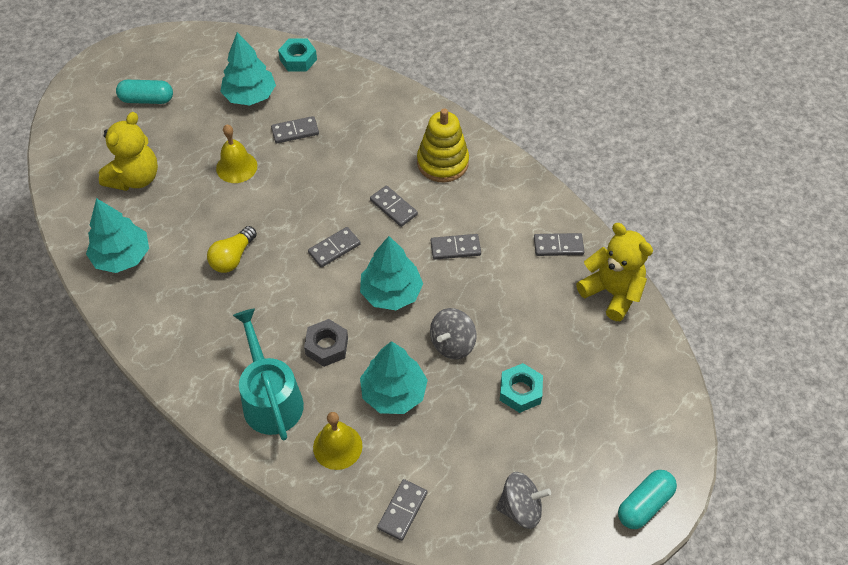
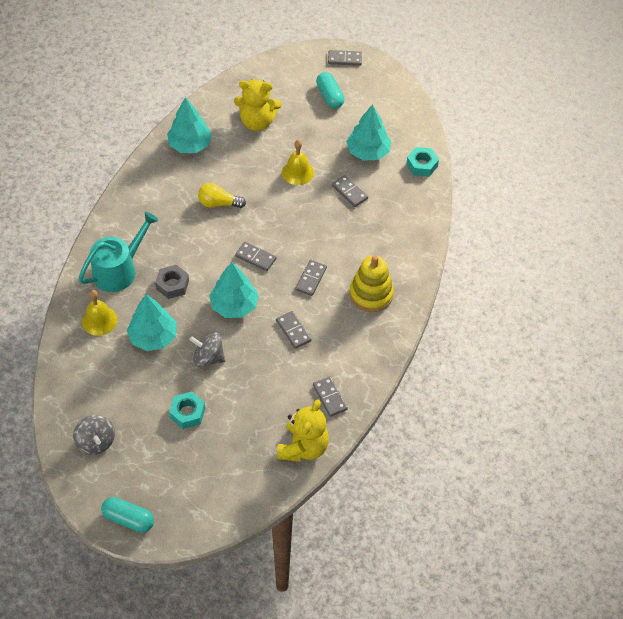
camera: 65 degrees right, 0 degrees up
grey domino [377,479,427,541] -> grey domino moved to [328,50,362,66]

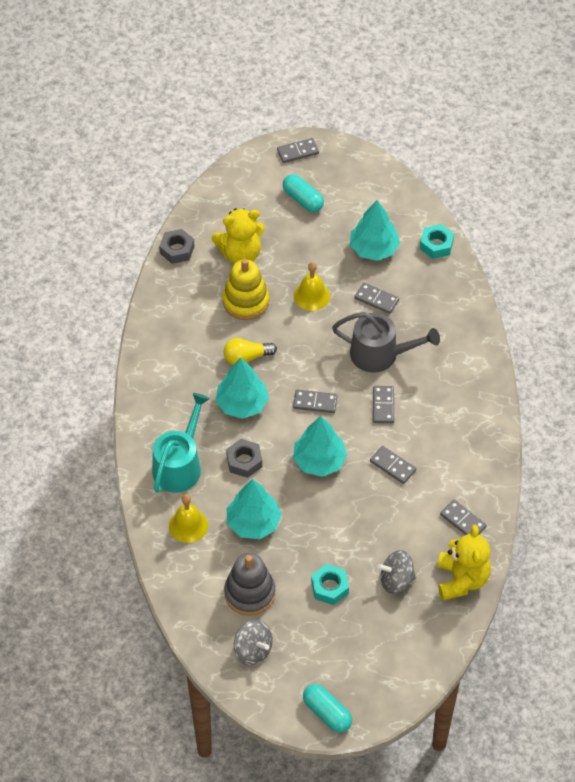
camera: 20 degrees left, 0 degrees up
turquoise capsule [101,497,154,532] -> turquoise capsule turned 45 degrees clockwise [303,684,352,732]
turquoise tree [167,97,212,153] -> turquoise tree moved to [215,358,269,419]
grey spinning top [189,332,225,367] -> grey spinning top moved to [377,550,416,594]
yellow stacking toy [349,255,394,312] -> yellow stacking toy moved to [223,259,269,320]
none -> grey nut [159,229,195,264]
none -> grey stacking toy [224,553,275,616]
none -> grey watering can [332,312,440,373]

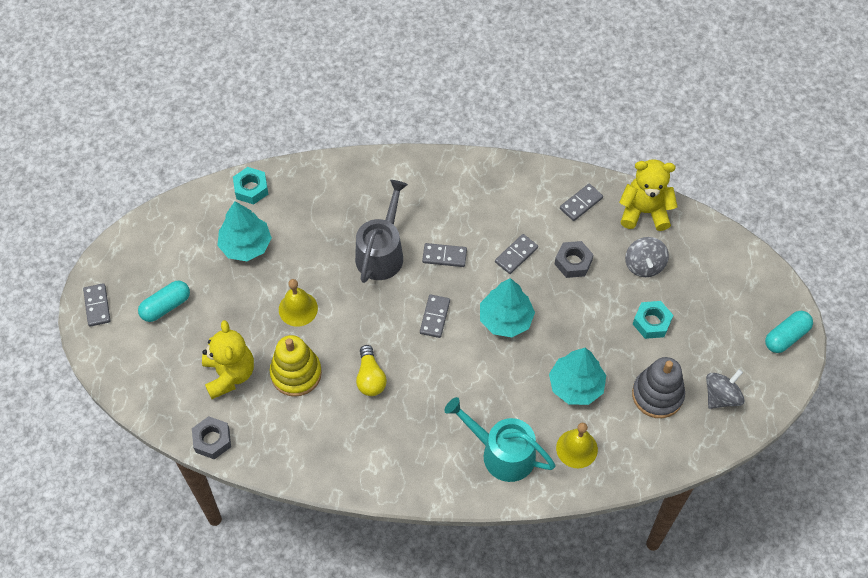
camera: 85 degrees left, 5 degrees up
turquoise tree [215,358,269,419] -> none
grey nut [226,439,262,478] -> grey nut moved to [555,241,594,278]
grey domino [354,282,399,314] -> none

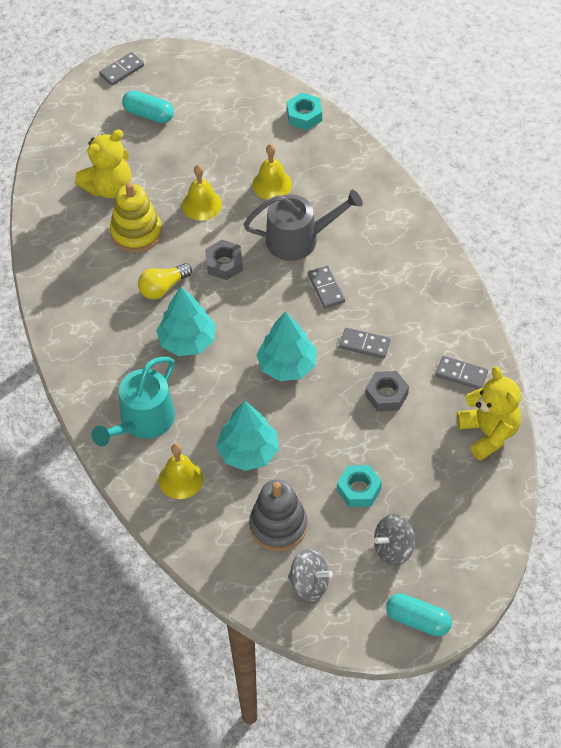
camera: 65 degrees right, 5 degrees down
grey nut [192,416,231,459] -> grey nut moved to [205,240,243,280]
turquoise tree [217,201,272,261] -> turquoise tree moved to [156,287,216,356]
grey domino [420,294,450,338] -> none
turquoise watering can [444,397,556,482] -> turquoise watering can turned 150 degrees counterclockwise [91,357,175,446]
grey spinning top [625,237,669,277] -> grey spinning top moved to [374,514,415,566]
none -> yellow bell [252,144,292,200]

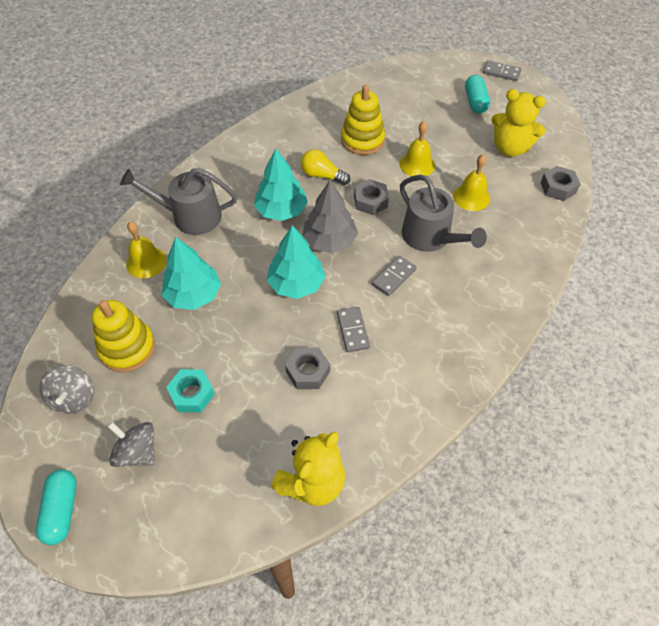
camera: 60 degrees right, 0 degrees up
yellow teddy bear [75,130,131,198] -> yellow teddy bear moved to [491,89,546,157]
turquoise watering can [91,357,175,446] -> grey watering can [120,168,237,235]
grey stacking toy [249,479,308,551] -> yellow stacking toy [92,300,155,372]
turquoise nut [287,93,322,130] -> grey nut [540,166,580,201]
grey domino [436,356,488,389] -> none
none -> grey tree [302,180,358,253]

